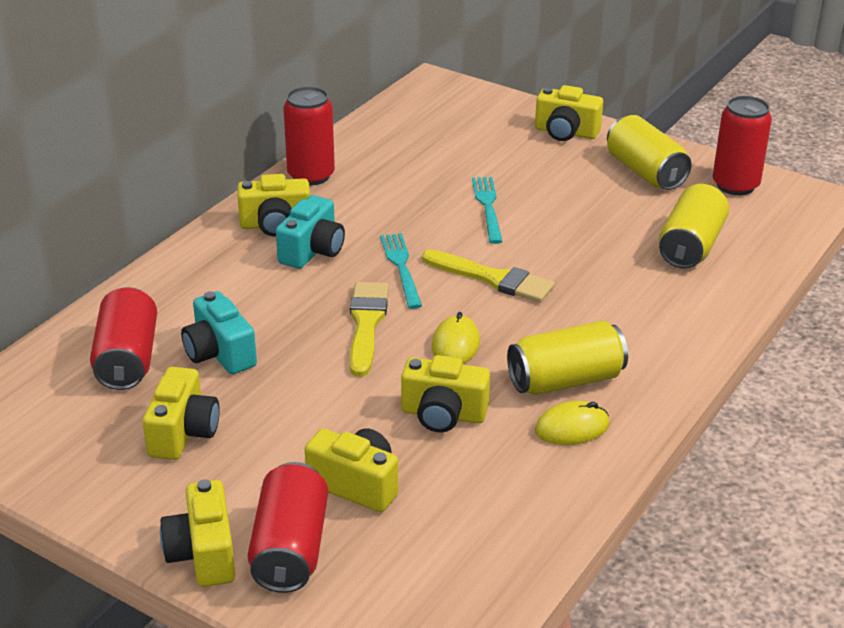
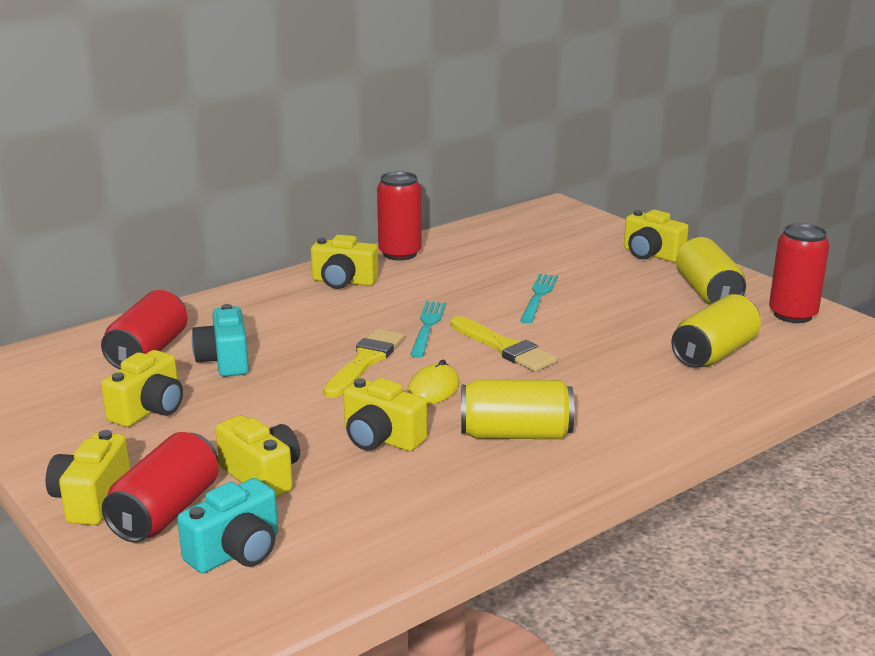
camera: 20 degrees right, 10 degrees down
turquoise camera [276,195,345,269] -> turquoise camera moved to [177,478,278,574]
yellow mouse [535,401,609,445] -> none

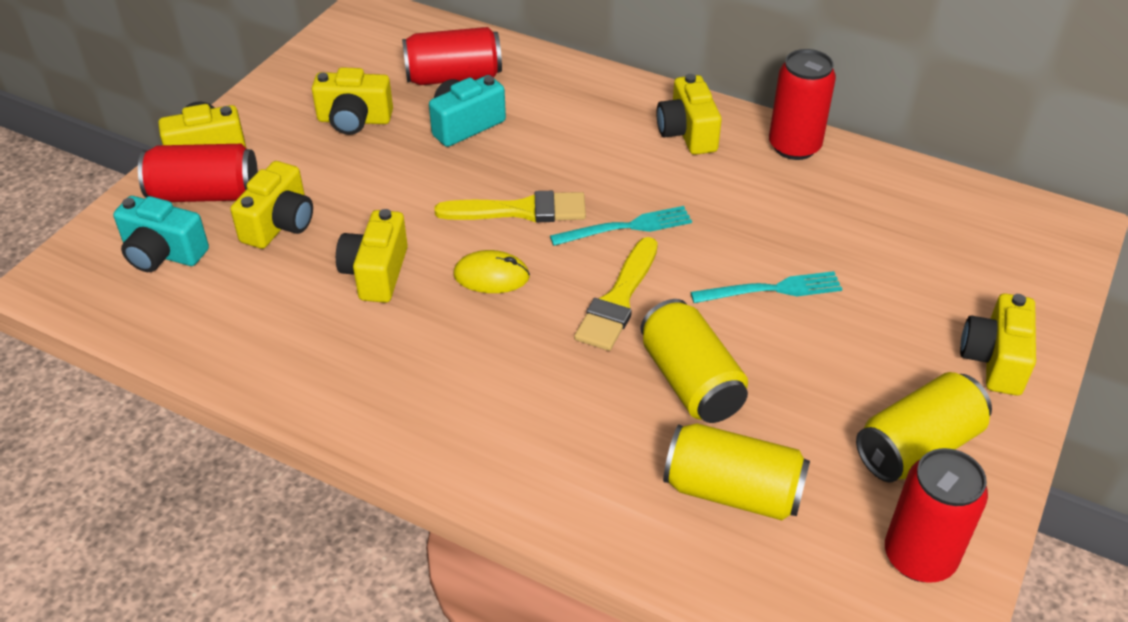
camera: 65 degrees right, 20 degrees up
yellow can [461,380,574,439] -> yellow can moved to [640,299,748,423]

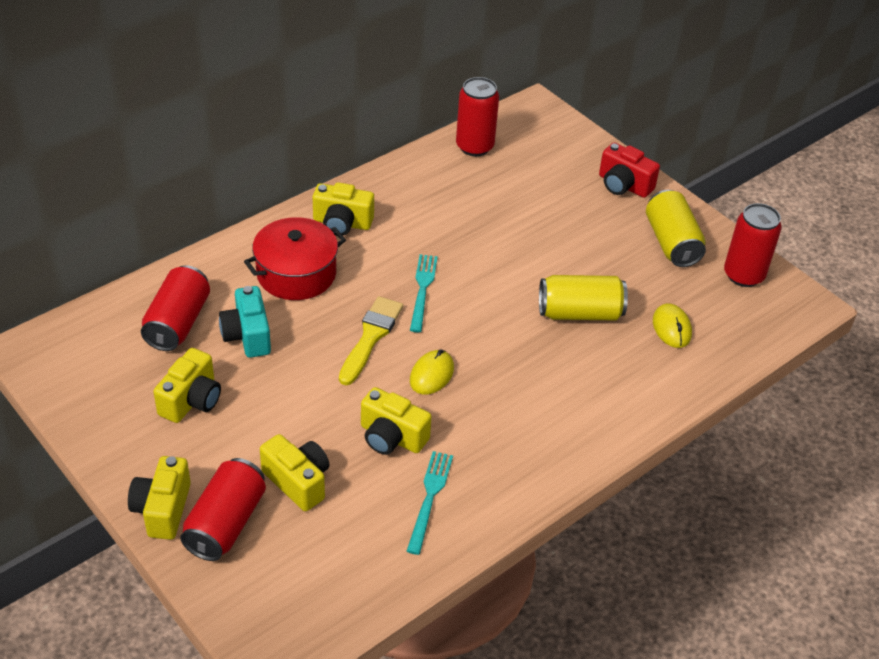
camera: 70 degrees left, 0 degrees up
turquoise camera [113,196,209,272] -> none
yellow brush [574,237,658,351] -> none
yellow can [663,423,810,520] -> yellow mouse [653,303,692,348]
turquoise fork [691,271,842,303] -> turquoise fork moved to [407,451,453,555]
red can [769,49,836,160] -> red can moved to [456,77,499,156]
yellow camera [960,293,1036,396] -> red camera [599,142,660,198]
none -> red pot [244,217,346,300]

